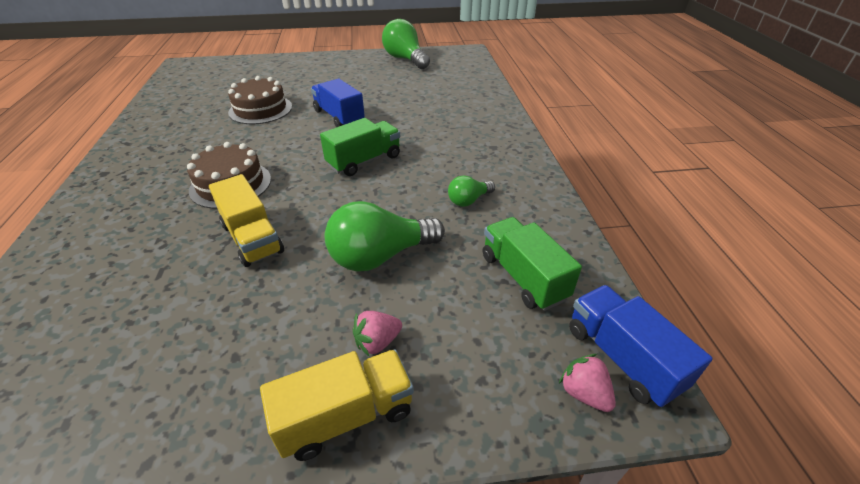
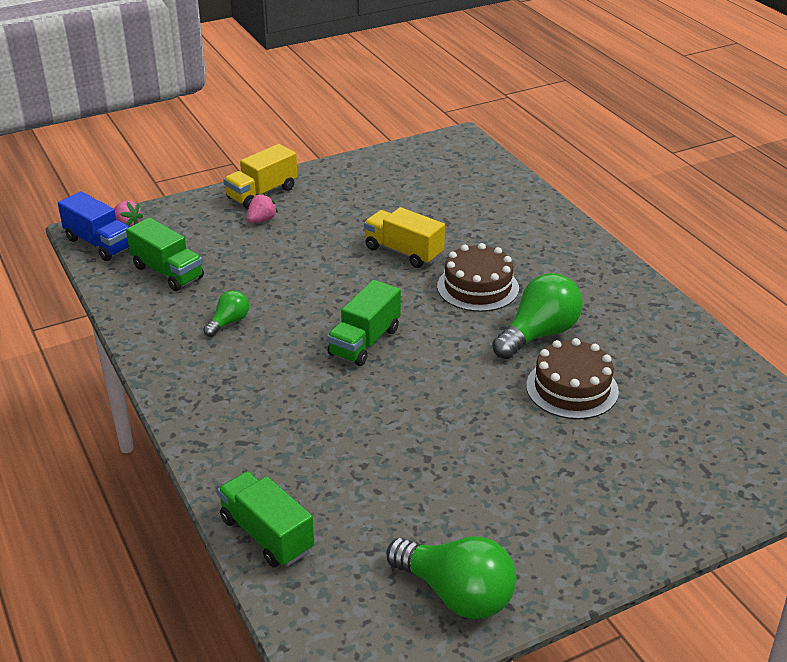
camera: 160 degrees right, 5 degrees down
blue truck [311,79,365,127] -> none
green light bulb [325,201,445,272] -> green light bulb moved to [492,273,583,359]
none -> green truck [217,471,314,567]

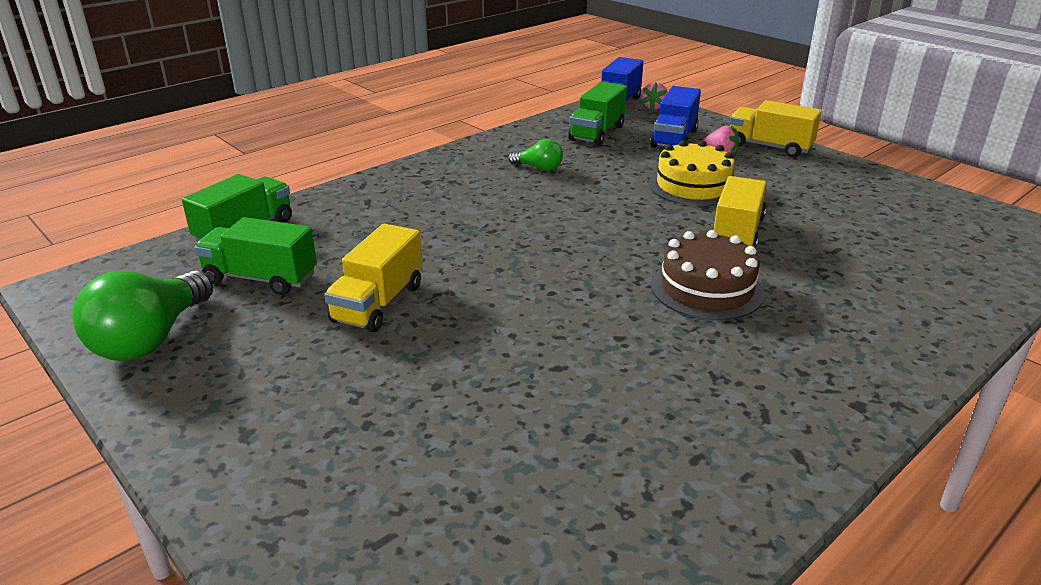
camera: 75 degrees right, 5 degrees down
green truck [327,280,401,366] -> green truck moved to [194,217,317,295]
green light bulb [492,273,583,359] -> none
brown cake [526,338,619,419] -> none
none -> yellow truck [324,224,422,332]
none -> yellow cake [649,140,735,206]
none -> blue truck [650,86,701,148]

